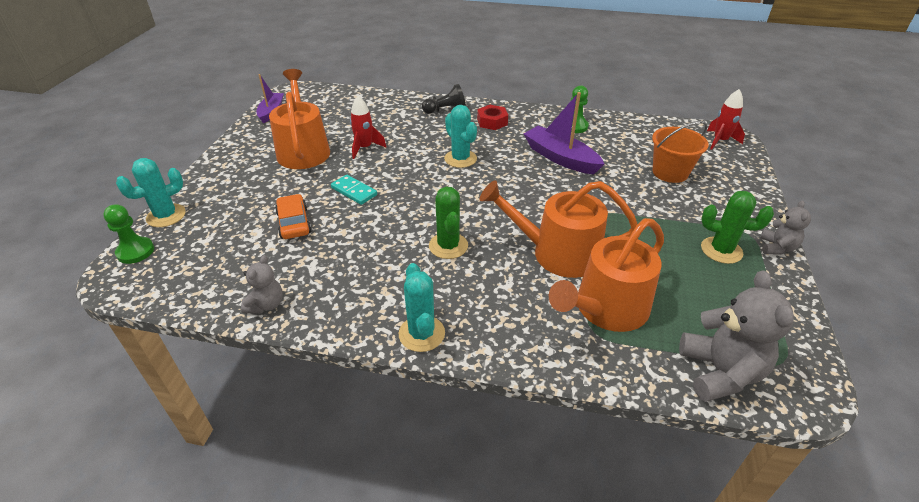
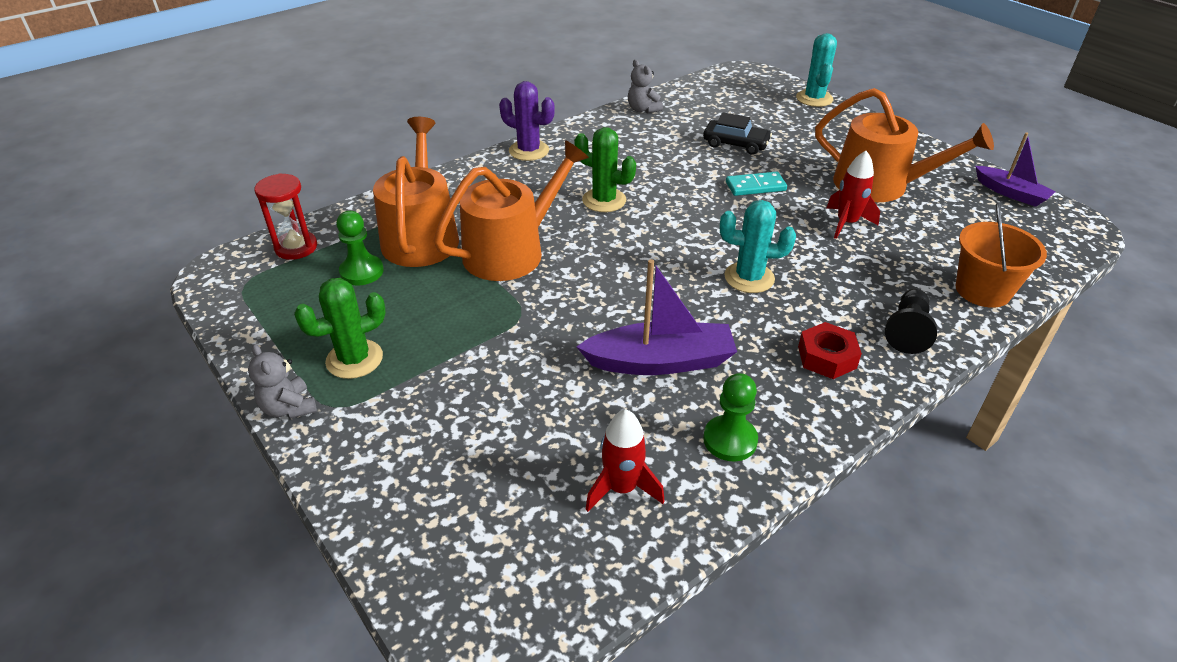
camera: 130 degrees right, 0 degrees up
green pawn [103,204,154,264] -> green pawn moved to [336,211,384,286]
orange car [275,194,312,239] -> black car [703,112,772,155]
turquoise cactus [399,263,445,352] -> purple cactus [499,81,555,161]
orange bucket [652,121,709,183] -> orange bucket moved to [955,203,1047,308]
grey teddy bear [679,270,794,402] -> red hourglass [254,173,317,260]
red rocket [707,89,745,150] -> red rocket moved to [585,409,665,512]

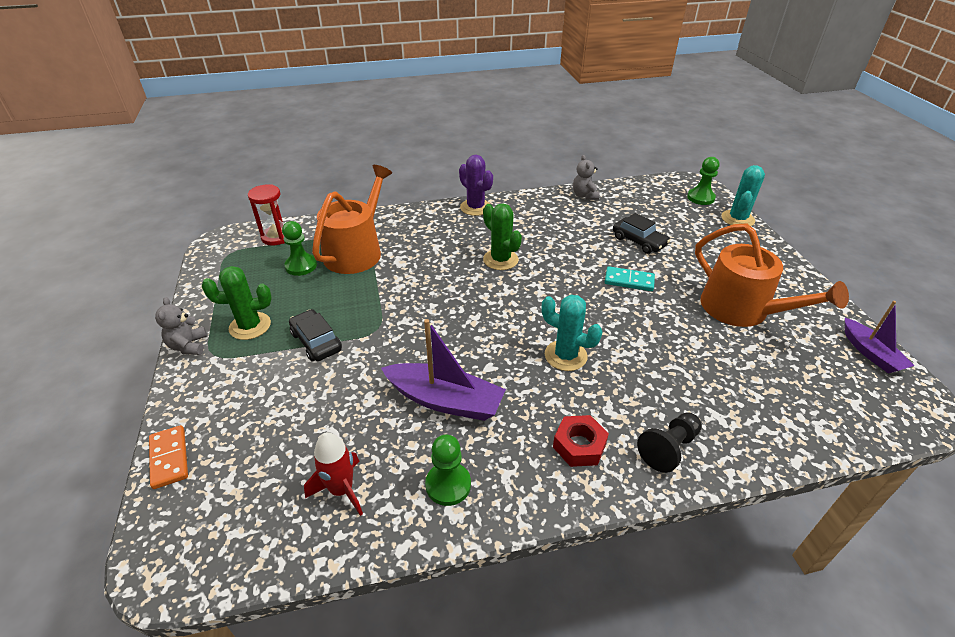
camera: 25 degrees right, 0 degrees up
orange watering can [434,140,589,281] -> none
red rocket [827,151,880,239] -> none
orange bucket [955,203,1047,308] -> none
none -> orange domino [149,425,188,489]
none -> black car [289,309,342,362]
none -> green pawn [687,157,719,205]

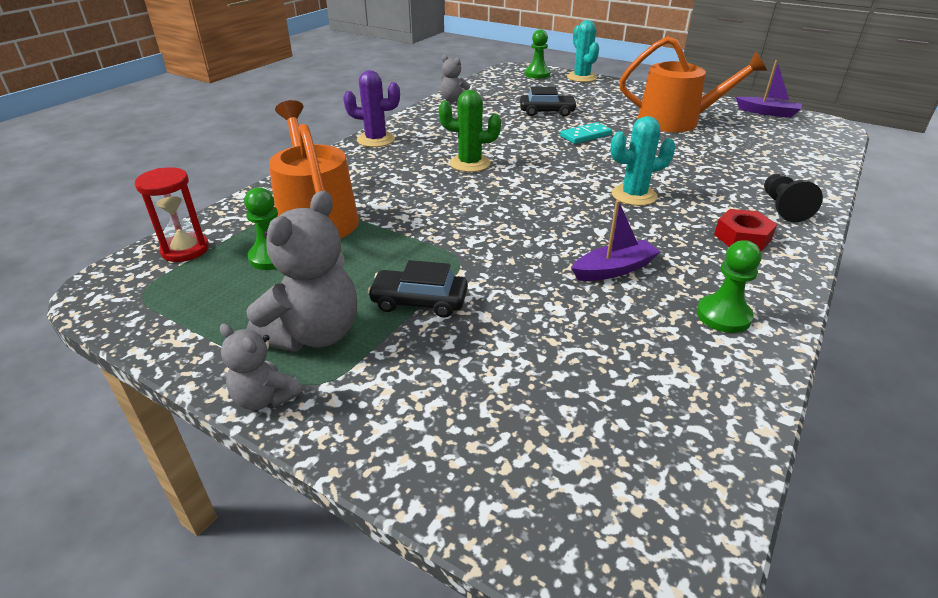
camera: 45 degrees left, 5 degrees down
orange domino [149,425,188,489] -> none
green cactus [201,266,272,340] -> grey teddy bear [246,191,357,352]
red rocket [304,432,363,516] -> none
purple boat [381,319,506,421] -> purple boat [571,200,660,281], size x0.64

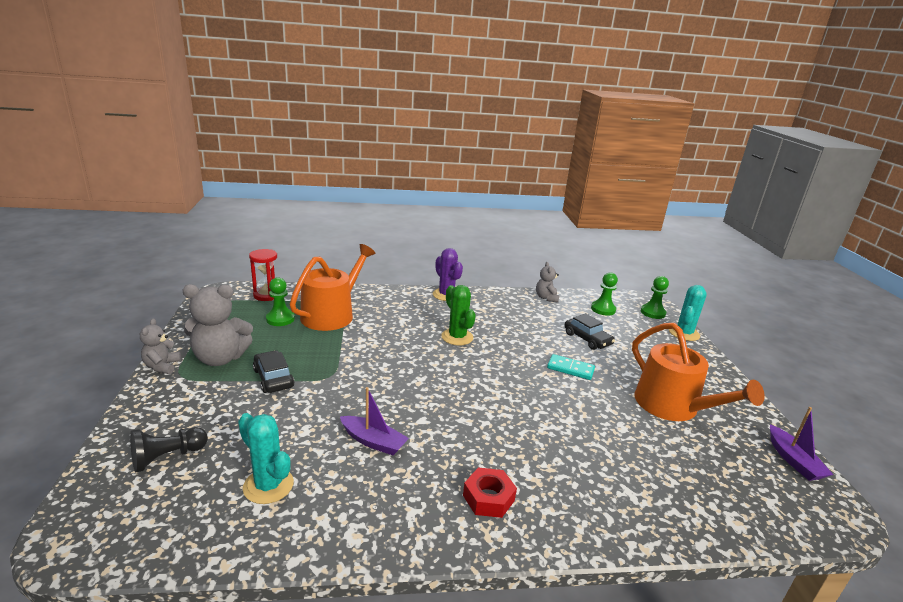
camera: 50 degrees right, 10 degrees down
turquoise cactus [610,116,676,206] -> turquoise cactus moved to [238,413,294,504]
green pawn [697,240,762,333] -> green pawn moved to [591,272,618,316]
black pawn [764,173,823,222] -> black pawn moved to [130,427,208,473]

